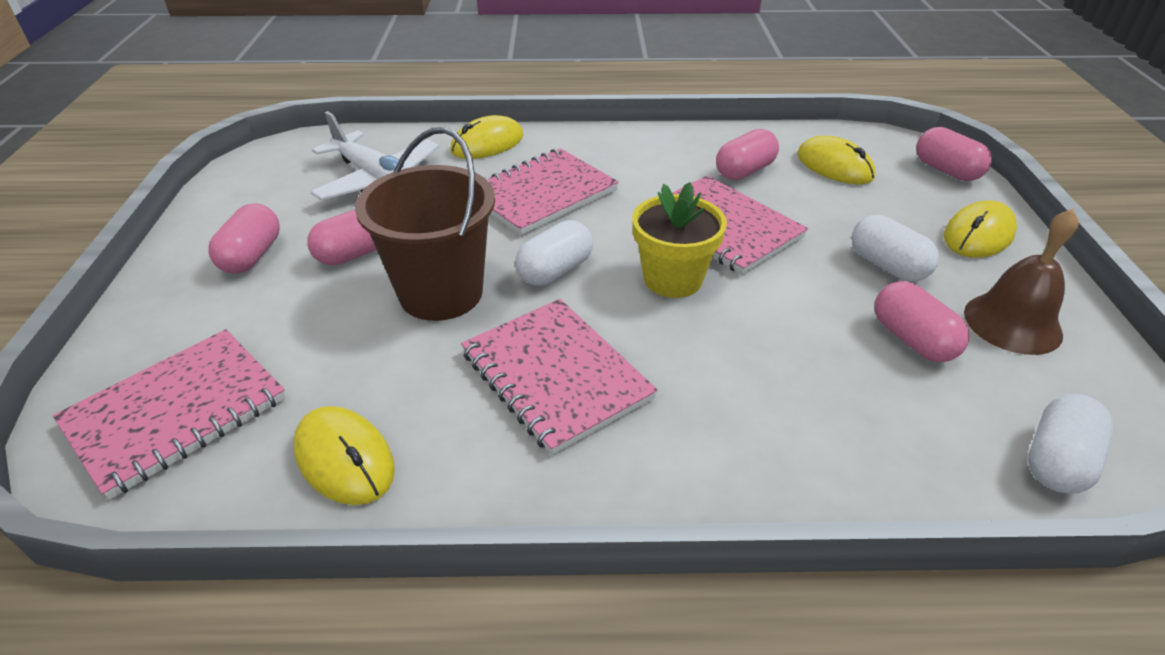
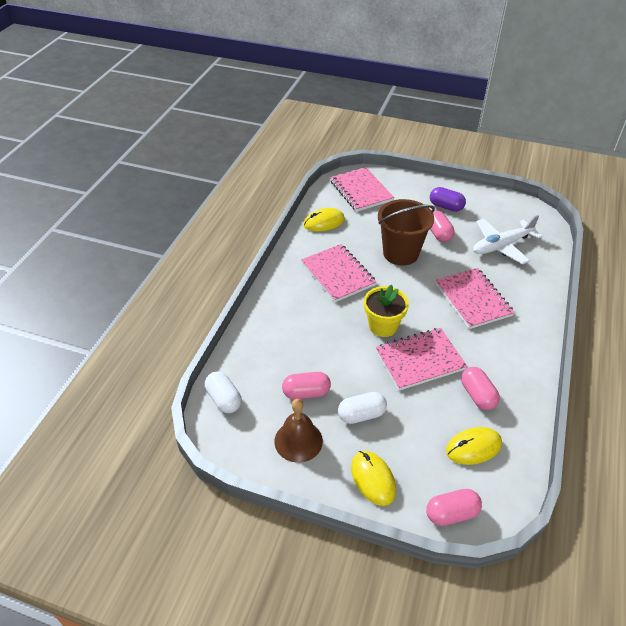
camera: 110 degrees right, 5 degrees up
pink capsule [208,203,280,274] -> purple capsule [430,187,466,212]
yellow mouse [450,115,523,159] -> none
pink notebook [461,299,658,455] -> pink notebook turned 75 degrees clockwise [301,244,376,302]
white capsule [515,220,593,286] -> none

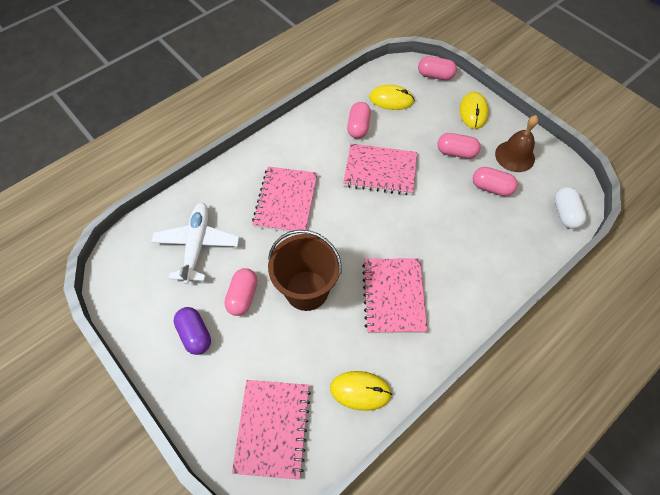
camera: 150 degrees left, 15 degrees up
white capsule [338,392,387,424] -> pink capsule [437,133,481,159]
yellow flower pot [364,285,409,337] -> none
white plane [473,215,542,264] -> white plane turned 90 degrees counterclockwise [151,203,239,284]

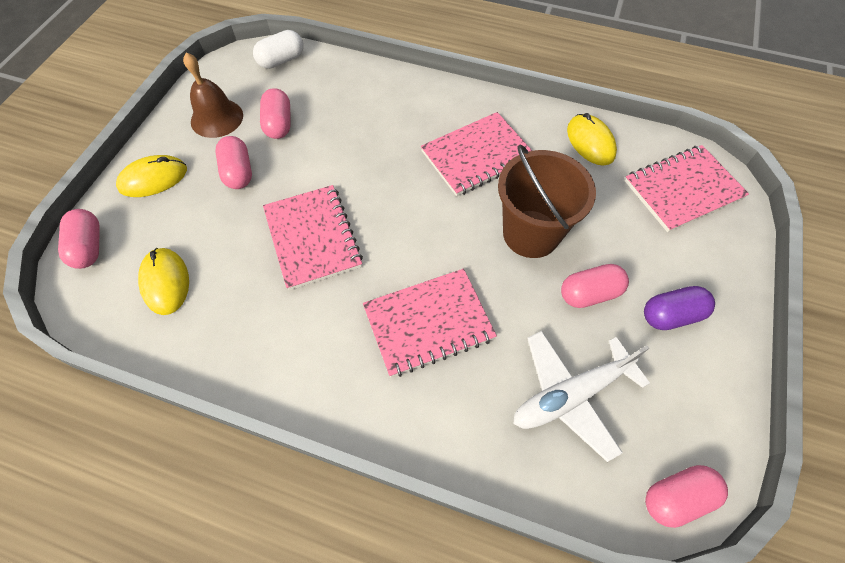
camera: 120 degrees left, 0 degrees up
purple capsule [174,307,211,355] -> purple capsule turned 45 degrees clockwise [644,286,715,330]
pink capsule [347,102,371,139] -> pink capsule moved to [645,465,728,528]

